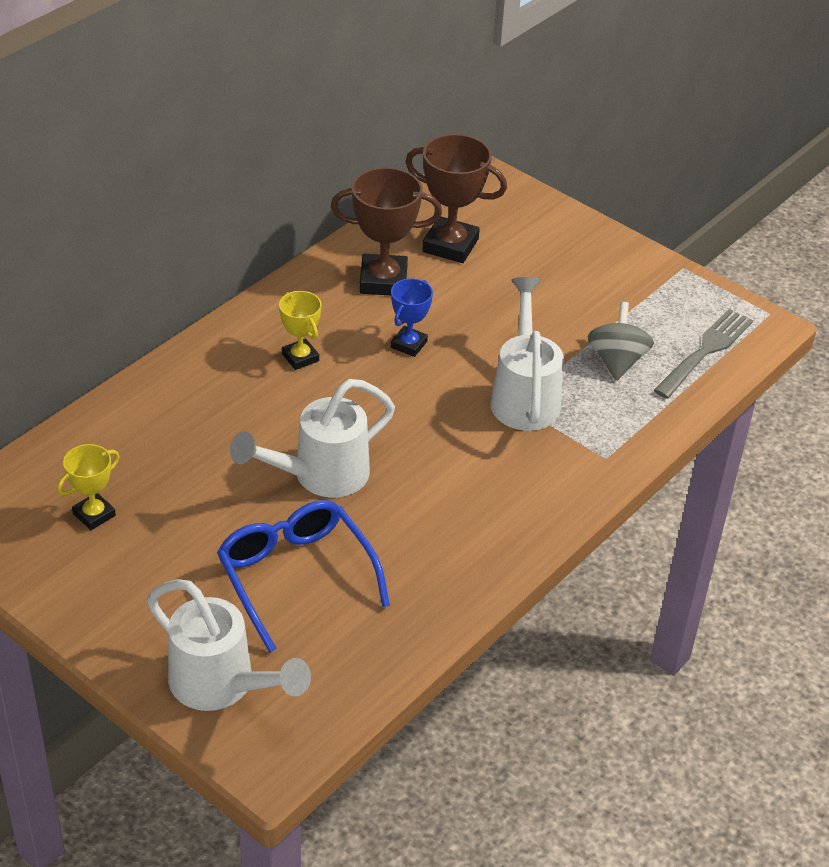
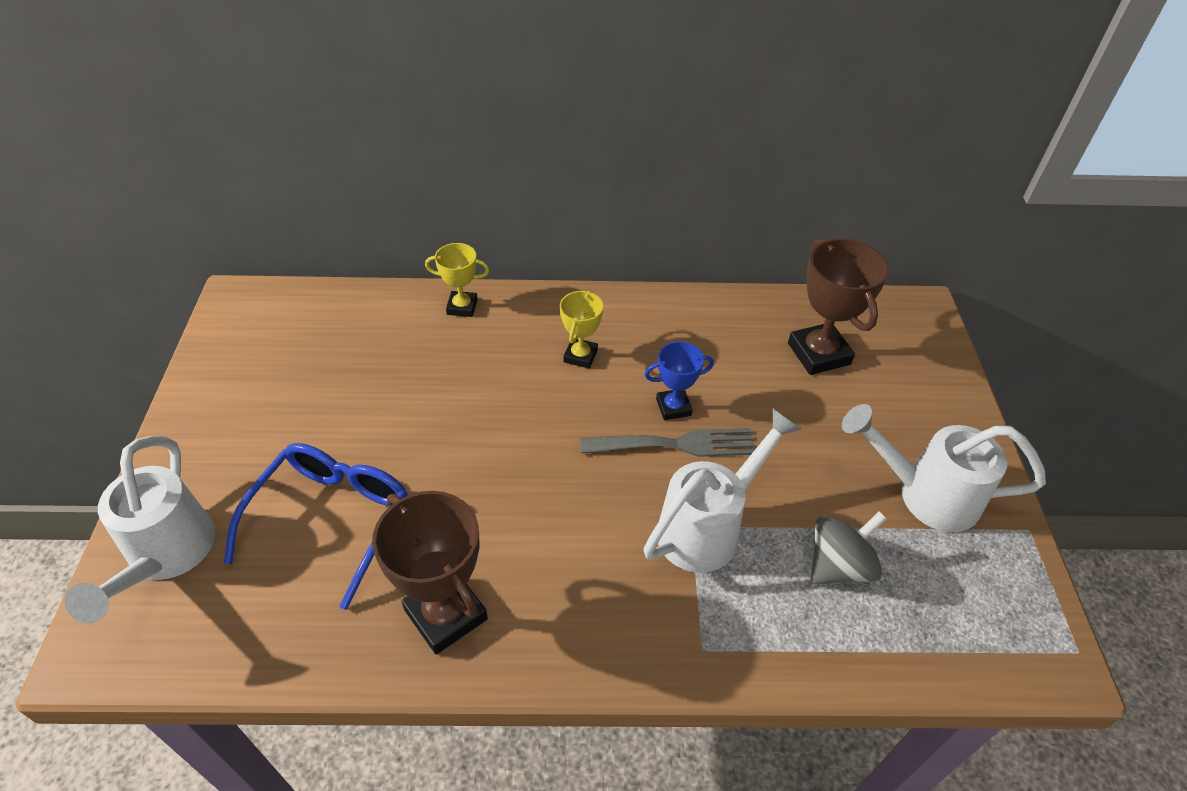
camera: 50 degrees right, 5 degrees up
yellow trophy [57,444,120,530] -> yellow trophy moved to [425,243,489,317]
white watering can [230,379,395,497] -> white watering can moved to [842,404,1046,532]
brown trophy [331,167,442,296] -> brown trophy moved to [372,491,488,655]
grey fork [654,309,753,399] -> grey fork moved to [581,428,755,457]

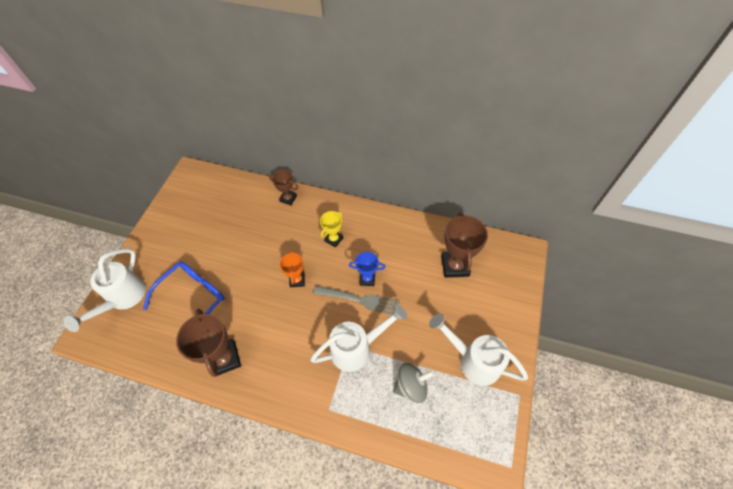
camera: 20 degrees right, 10 degrees up
yellow trophy [425,243,489,317] -> brown trophy [269,170,298,205]
none -> orange trophy [280,250,305,287]

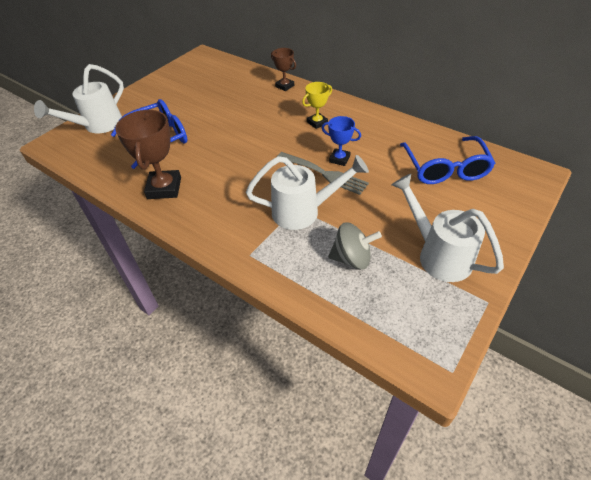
camera: 20 degrees right, 10 degrees down
orange trophy [280,250,305,287] -> none
brown trophy [441,212,488,278] -> blue glasses [400,136,495,184]

